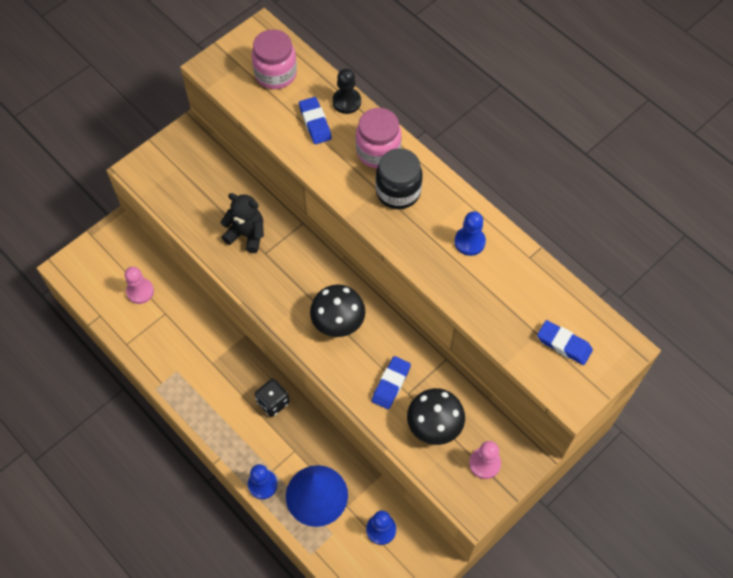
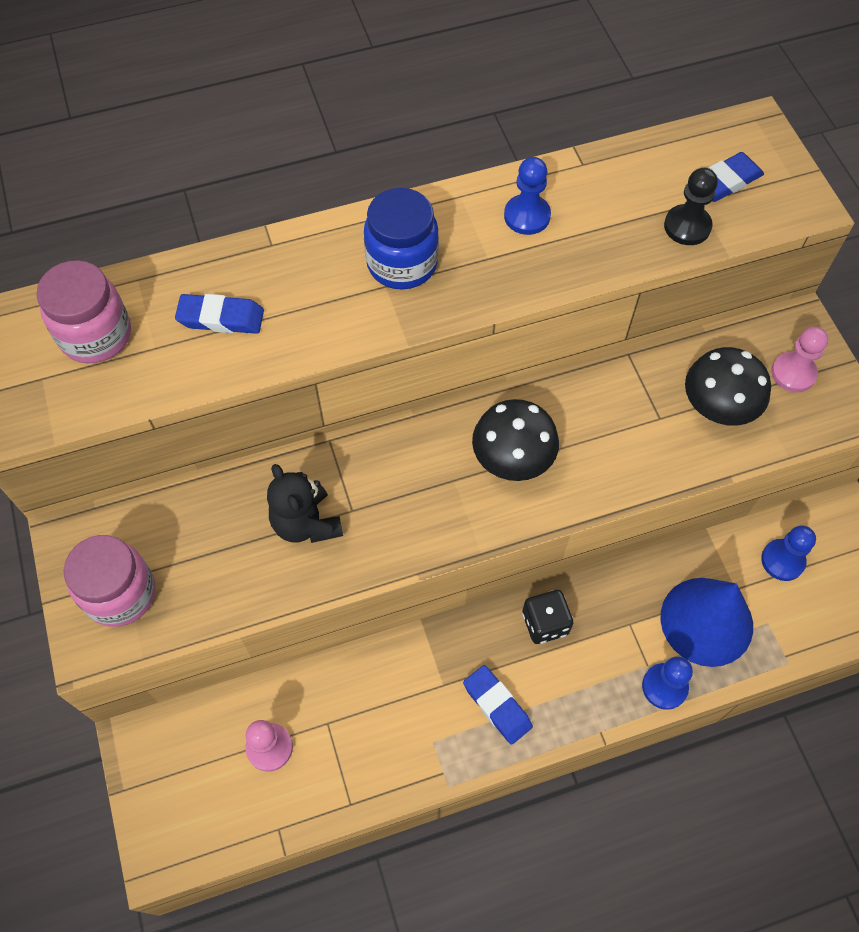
camera: 65 degrees left, 0 degrees up
black teddy bear [220,193,264,253] -> black teddy bear turned 75 degrees counterclockwise [267,464,343,543]
black pawn [332,69,361,114] -> black pawn moved to [664,168,718,245]
pink jar [356,108,402,168] -> pink jar moved to [63,535,155,627]
blue eraser [372,356,411,409] -> blue eraser moved to [463,665,533,745]
black jar [375,148,423,209] -> blue jar [364,188,439,289]

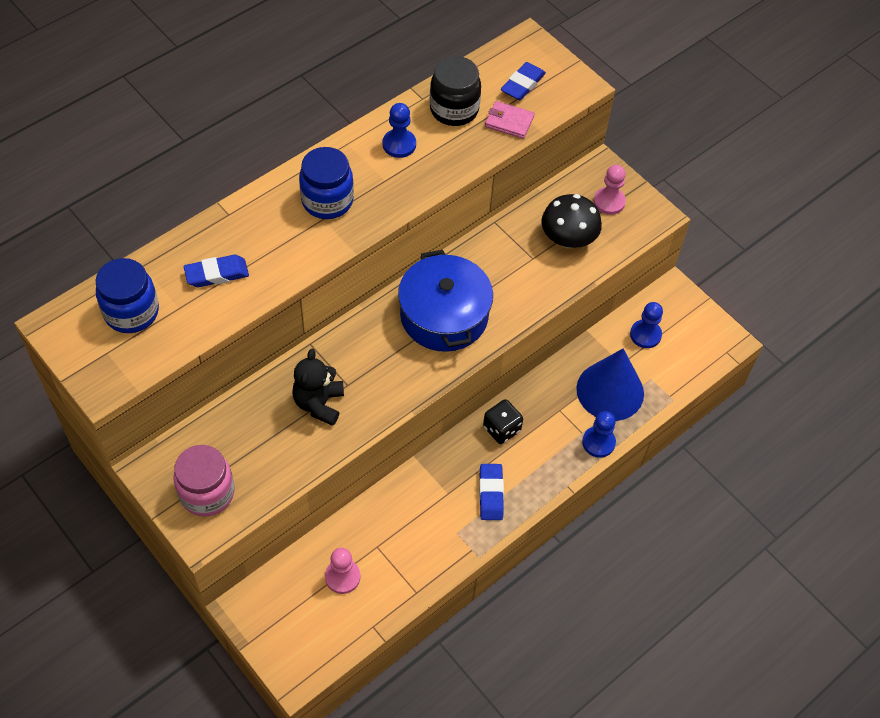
camera: 25 degrees left, 5 degrees down
pink jar [36,260,131,363] -> blue jar [96,258,159,333]
black teddy bear [267,464,343,543] -> black teddy bear turned 60 degrees clockwise [292,349,344,426]
blue eraser [463,665,533,745] -> blue eraser turned 60 degrees clockwise [479,464,504,520]
black mushroom [472,399,559,481] -> blue pot [398,250,493,352]
black pawn [664,168,718,245] -> pink wallet [485,101,535,139]
none -> black jar [430,56,481,126]

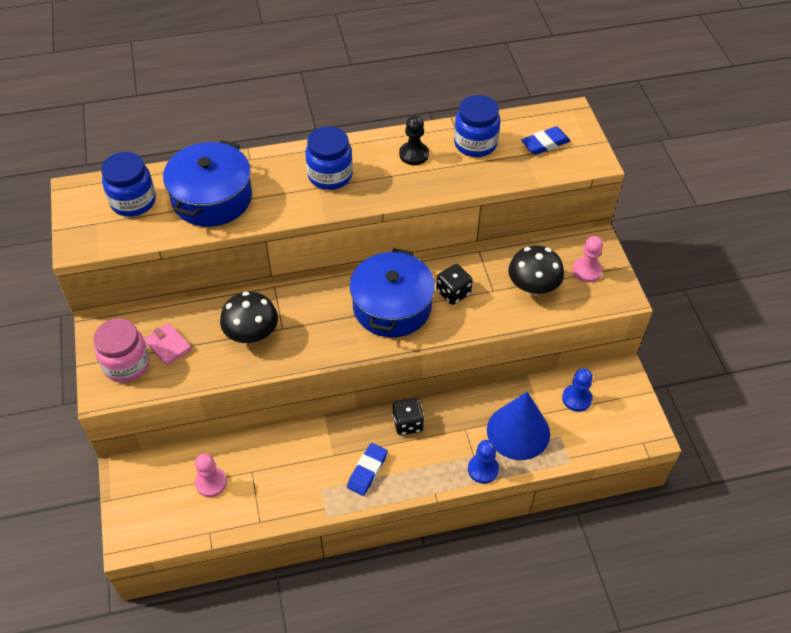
camera: 30 degrees right, 5 degrees down
blue eraser [184,255,249,287] -> blue pot [163,140,252,227]
black teddy bear [292,349,344,426] -> black mushroom [220,292,278,343]
blue pawn [383,103,416,158] -> black pawn [399,115,429,165]
black jar [430,56,481,126] -> blue jar [454,95,501,157]
pink wallet [485,101,535,139] -> pink wallet moved to [144,323,192,366]
none -> black dice [437,264,473,305]

